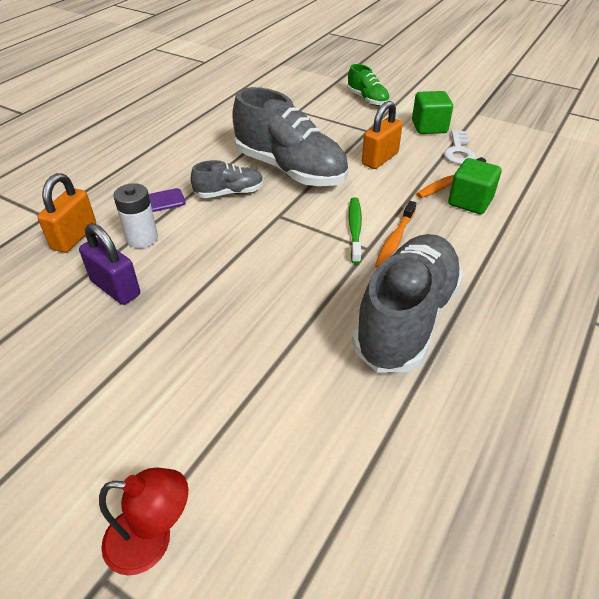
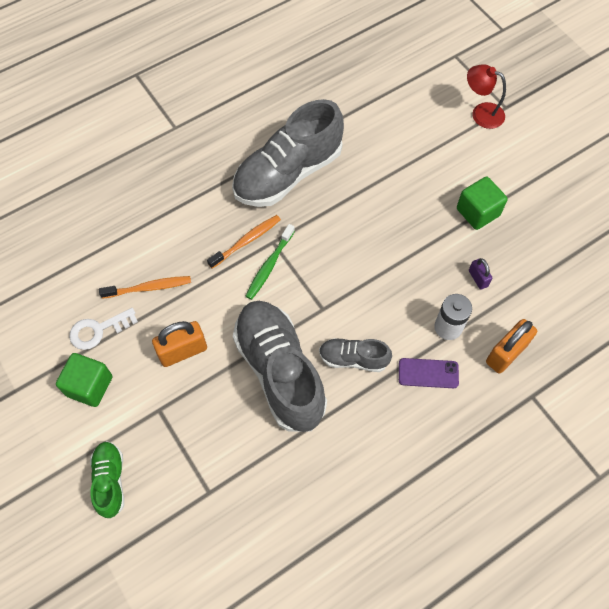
camera: 155 degrees left, 20 degrees up
purple padlock [79,223,140,305] -> purple padlock [469,258,492,290], size x0.55
white key [444,130,475,164] -> white key turned 150 degrees counterclockwise [69,308,138,350]
green cube [448,158,501,214] -> green cube moved to [457,177,507,230]

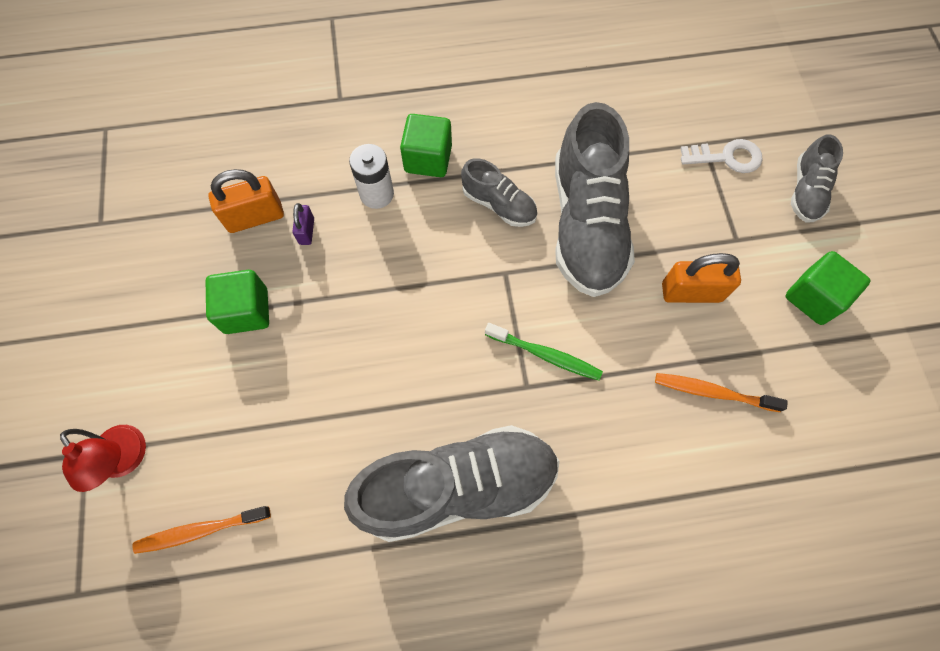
camera: 155 degrees left, 5 degrees up
white key [69,308,138,350] -> white key moved to [680,139,762,173]
green shoe [90,441,124,518] -> grey shoe [791,134,843,223]
orange toothbrush [207,215,281,268] -> orange toothbrush moved to [132,506,271,554]
green toothbrush [246,224,295,300] -> green toothbrush turned 60 degrees clockwise [485,323,603,381]
purple phone [399,358,459,388] -> green cube [400,114,452,177]
orange padlock [486,319,537,373] -> orange padlock moved to [208,169,284,233]

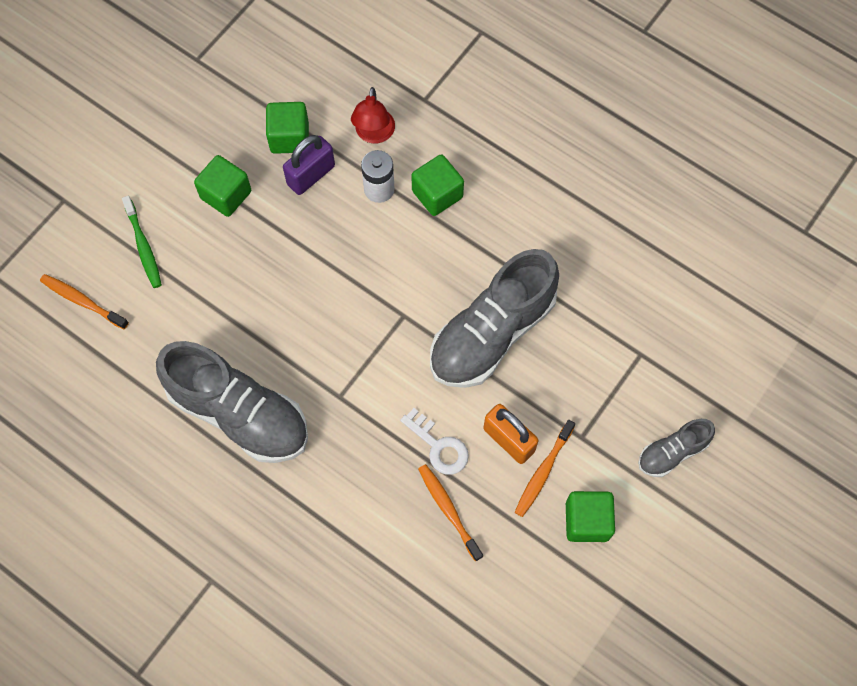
camera: 45 degrees right, 0 degrees up
red lamp [60,425,146,492] -> red lamp moved to [351,87,395,143]
orange padlock [208,169,284,233] -> green cube [266,102,309,154]
purple padlock [292,203,314,245] -> purple padlock [283,135,335,195], size x1.81
grey shoe [461,158,537,227] -> none
green toothbrush [485,323,603,381] -> green toothbrush moved to [122,196,162,288]
white key [680,139,762,173] -> white key moved to [400,408,469,475]
none -> orange toothbrush [515,420,575,517]

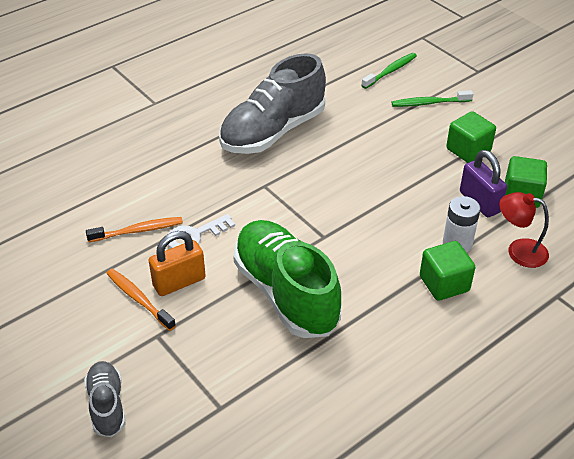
camera: 105 degrees right, 25 degrees down
orange toothbrush [40,274,129,330] -> green toothbrush [361,53,417,89]
grey shoe [430,249,559,388] -> green shoe [233,220,342,338]
green cube [566,491,615,542] -> none

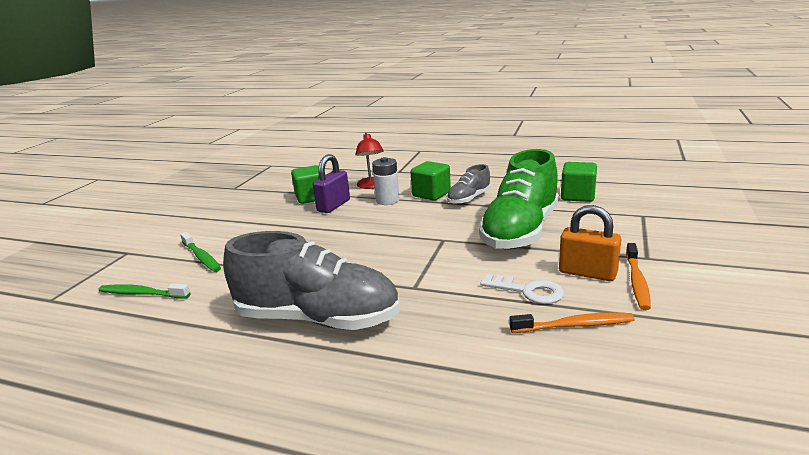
camera: 120 degrees left, 20 degrees down
grey shoe [84,361,126,437] -> grey shoe moved to [447,164,491,205]
orange toothbrush [86,217,183,242] -> orange toothbrush turned 135 degrees clockwise [509,313,635,333]
green cube [446,111,496,163] -> green cube moved to [561,162,597,202]

